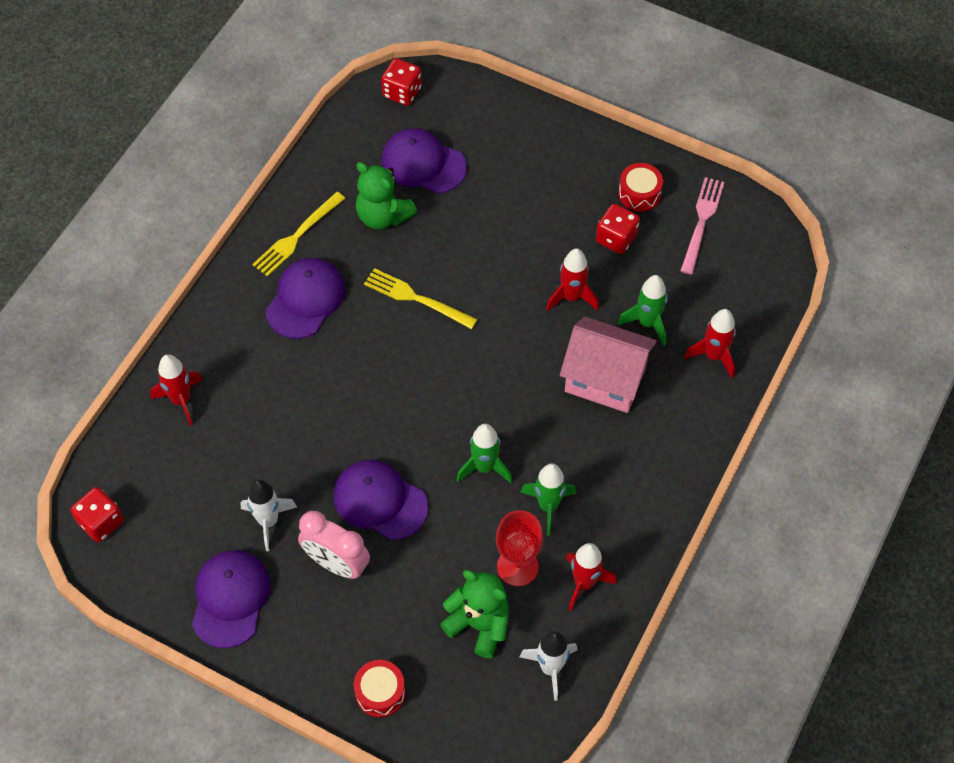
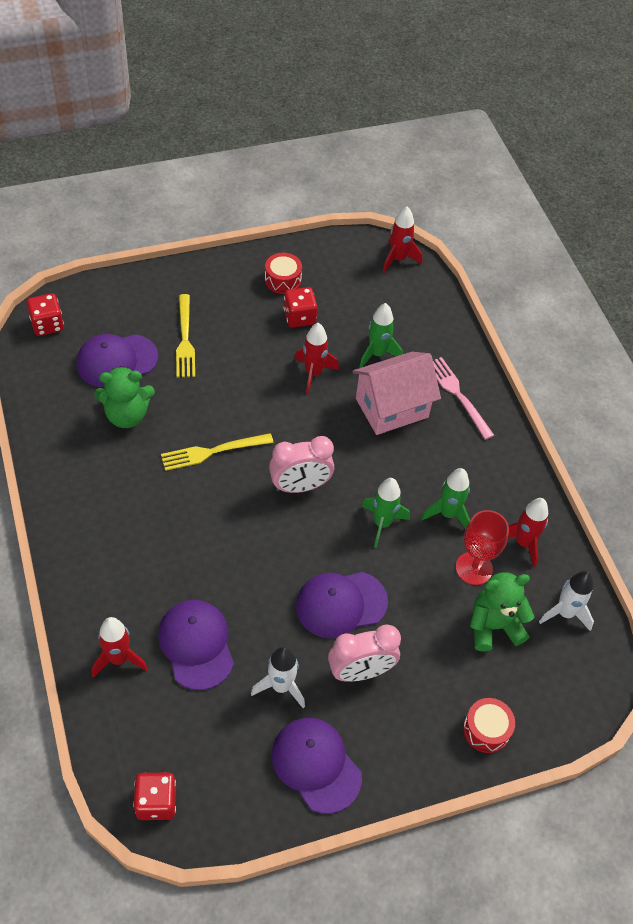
camera: 50 degrees left, 5 degrees down
yellow fork [252,192,346,277] -> yellow fork moved to [176,294,195,377]
purple cap [266,258,346,339] -> purple cap moved to [158,600,234,690]
pink fork [680,177,724,275] -> pink fork moved to [433,357,495,440]
red rocket [684,309,736,378] -> red rocket moved to [383,206,422,273]
none -> pink clock [269,436,334,493]

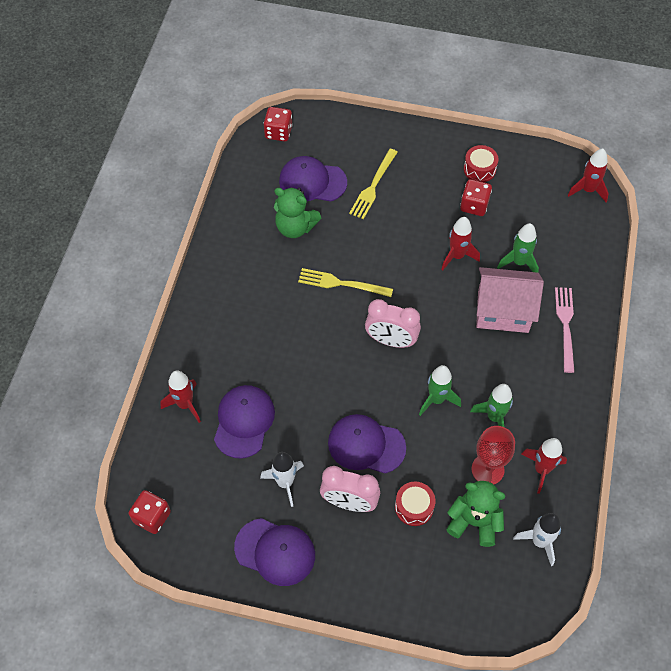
camera: 35 degrees right, 5 degrees up
purple cap [272,718,362,814] -> purple cap turned 120 degrees clockwise [234,518,315,586]
red drum [463,698,515,753] -> red drum moved to [395,481,435,526]

